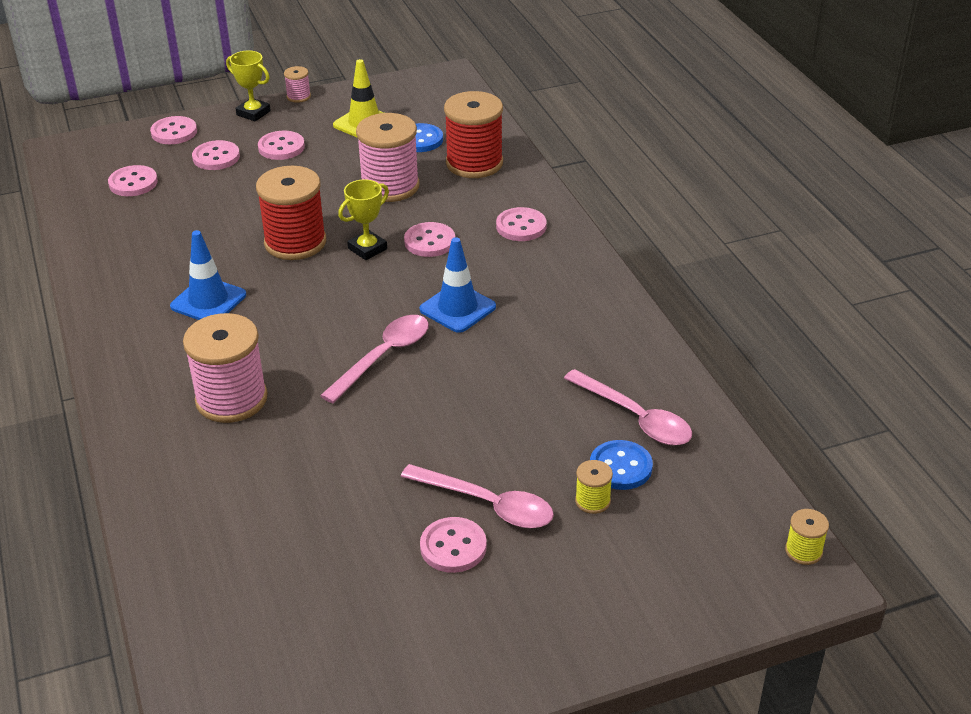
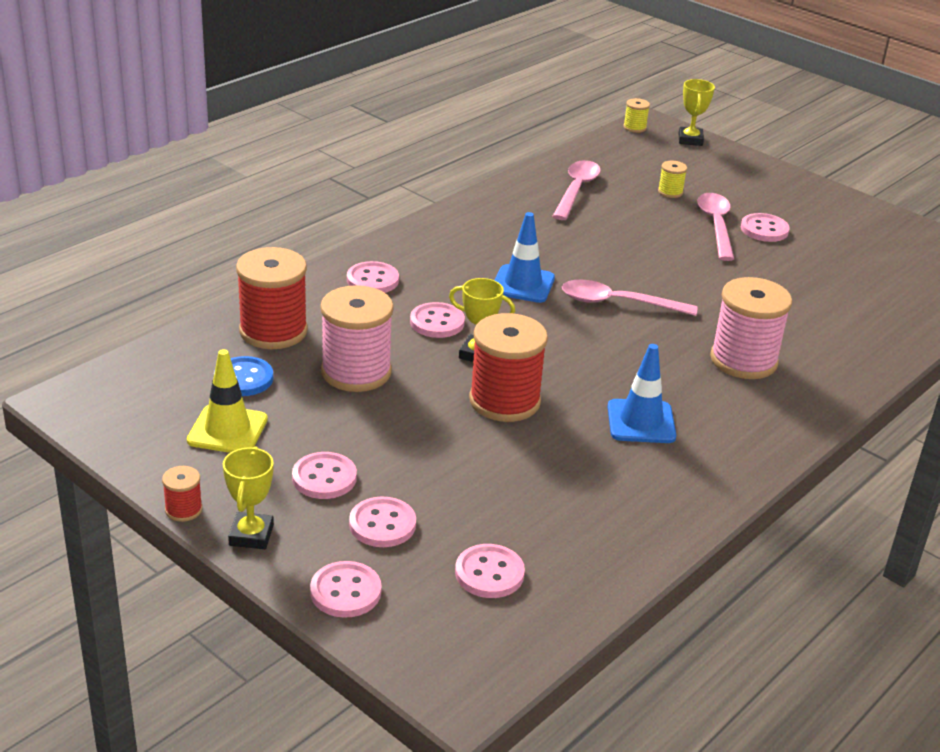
camera: 120 degrees left, 5 degrees down
pink spool [284,66,311,103] -> red spool [162,466,202,522]
blue button [590,440,653,490] -> none
none -> yellow trophy [679,79,715,146]

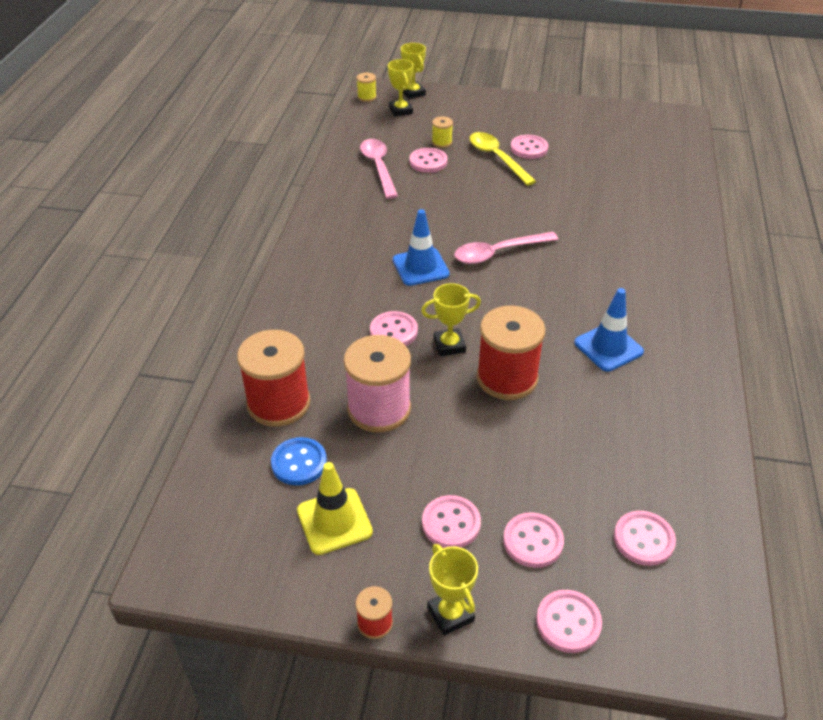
camera: 30 degrees left, 10 degrees up
pink button [347,261,399,293] -> pink button moved to [409,148,448,173]
pink spoon [698,193,734,261] -> yellow spoon [469,132,536,186]
pink spool [710,277,792,379] -> none
none -> yellow trophy [388,59,414,117]

